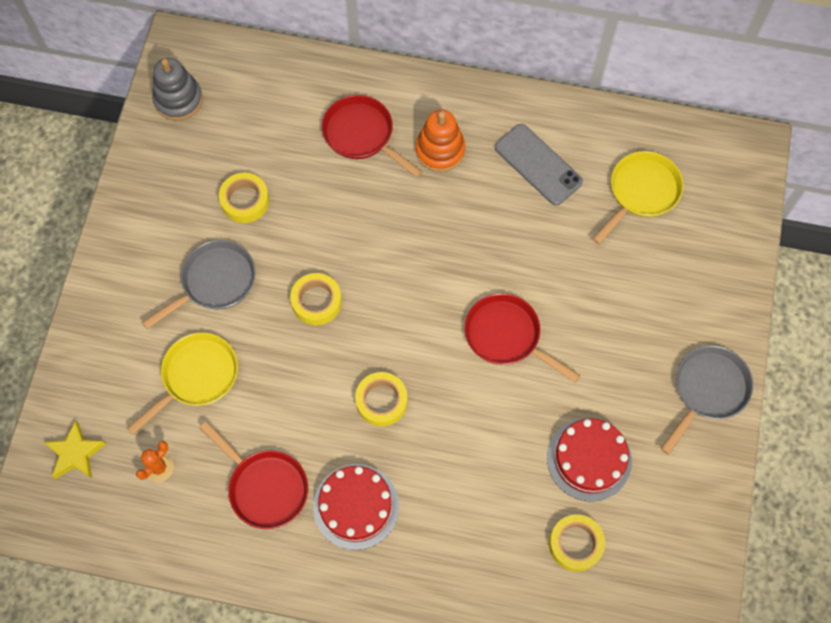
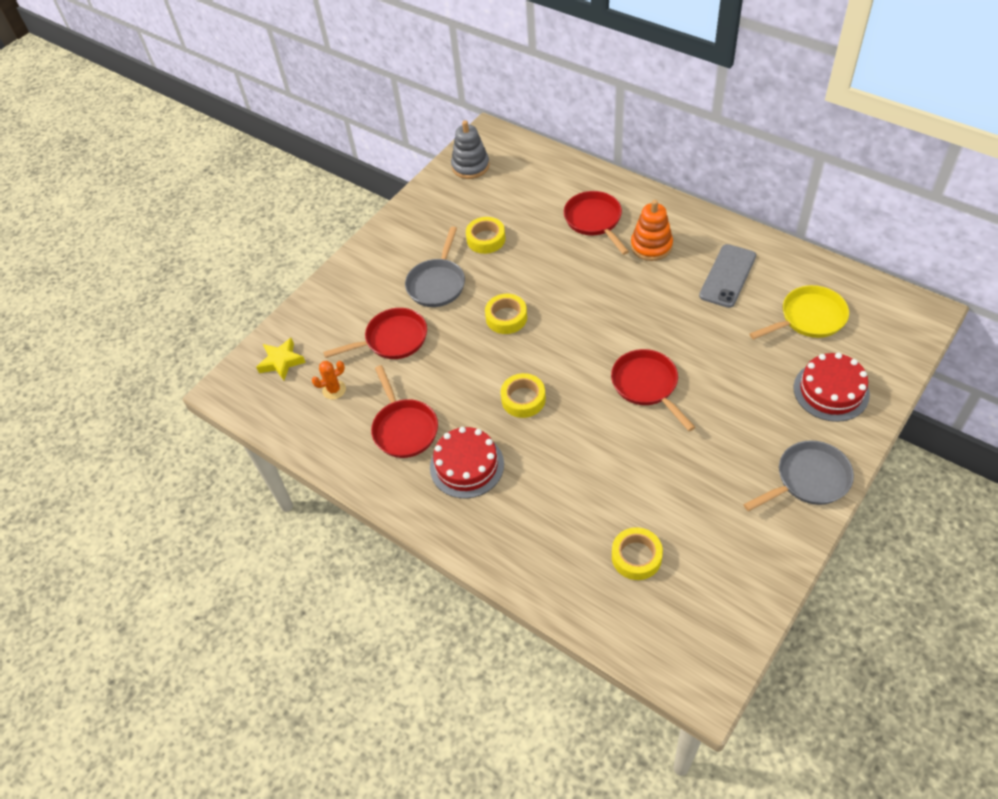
camera: 30 degrees right, 15 degrees down
yellow pan [127,332,238,435] -> red pan [323,308,427,359]
grey pan [142,240,255,329] -> grey pan turned 120 degrees clockwise [405,227,465,307]
grey phone [495,124,583,205] -> grey phone turned 45 degrees clockwise [699,244,756,308]
red cake [547,418,632,502] -> red cake moved to [793,353,870,422]

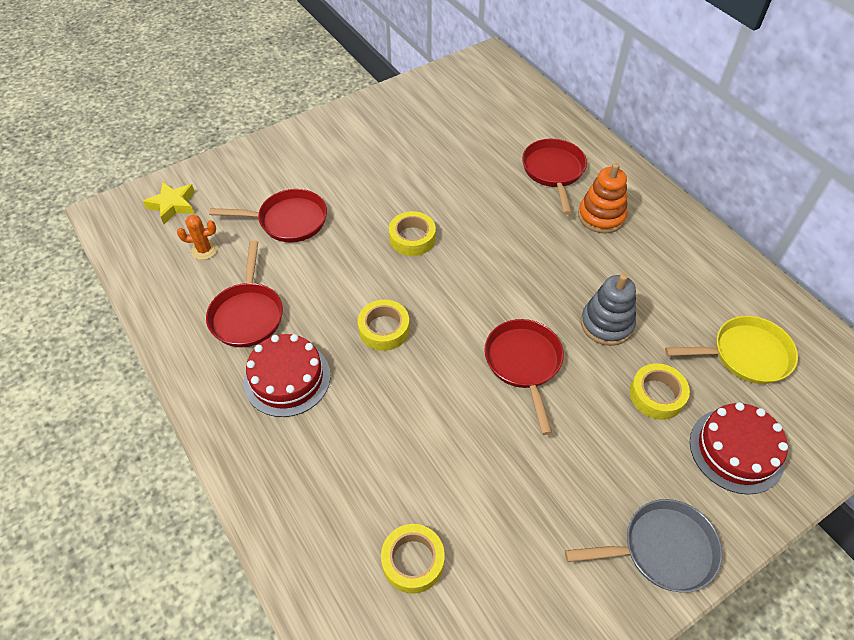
camera: 15 degrees right, 0 degrees up
grey pan [405,227,465,307] -> none
grey stacking toy [451,120,490,179] -> grey stacking toy moved to [581,274,636,346]
yellow tape [466,217,506,254] -> yellow tape moved to [630,363,690,420]
grey phone [699,244,756,308] -> none

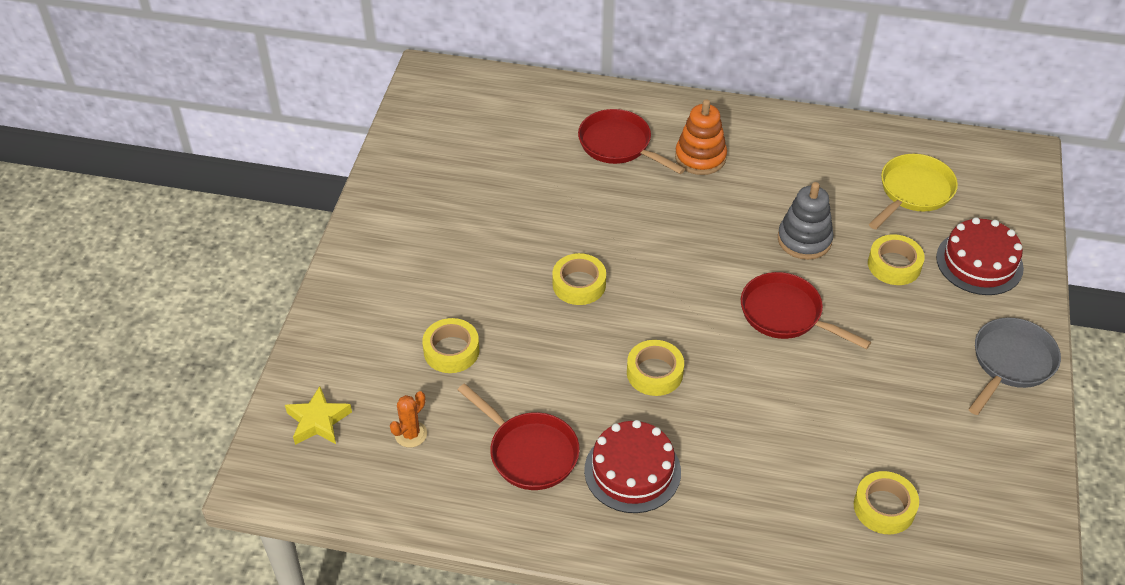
camera: 45 degrees left, 5 degrees down
red pan [209,189,327,243] -> yellow tape [422,318,479,373]

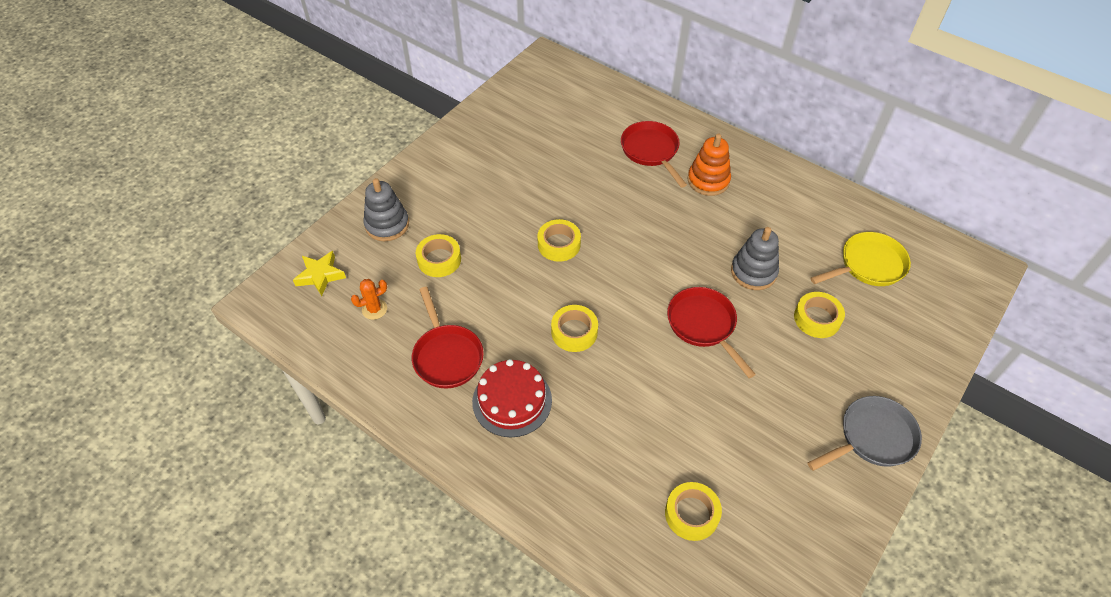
camera: 25 degrees right, 5 degrees up
red cake [936,217,1024,295] -> none
none -> grey stacking toy [363,178,409,241]

